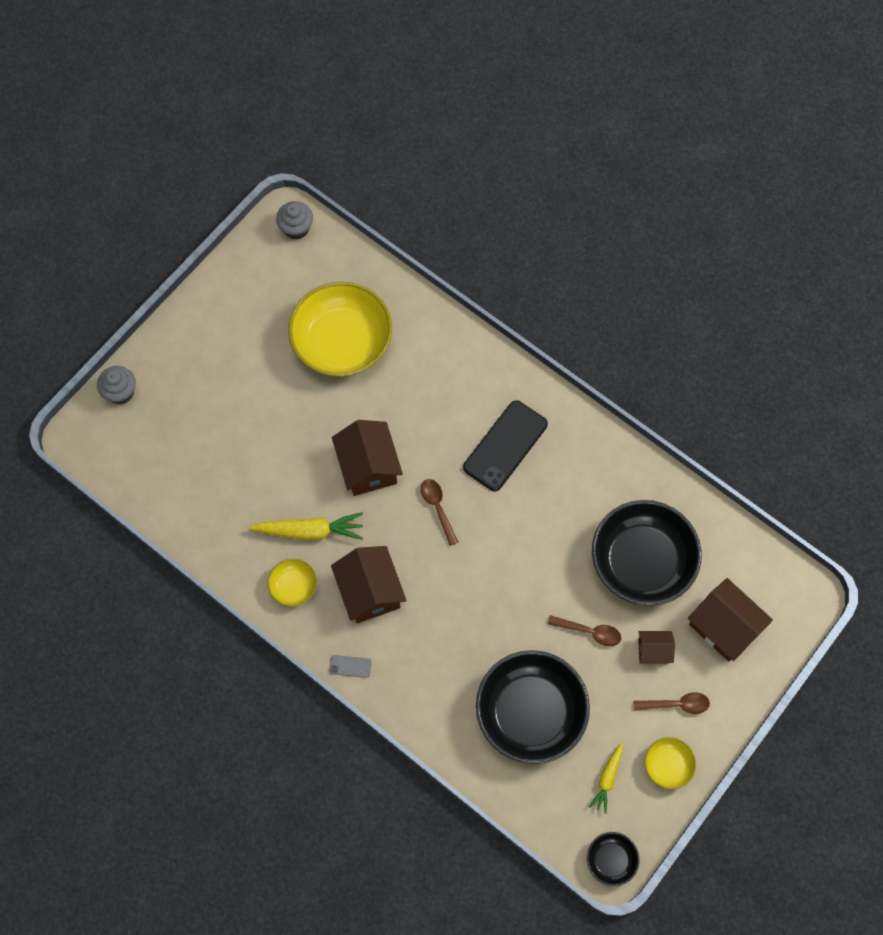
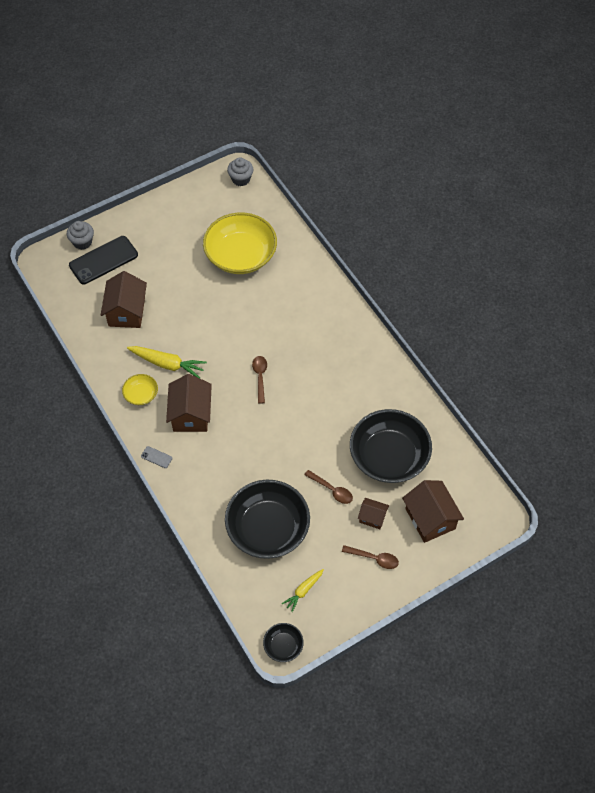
camera: 20 degrees right, 10 degrees down
brown house [332,420,403,496] -> brown house moved to [101,271,147,328]
black phone [463,400,548,491] -> black phone moved to [69,236,138,284]
yellow bowl [644,737,696,789] -> none

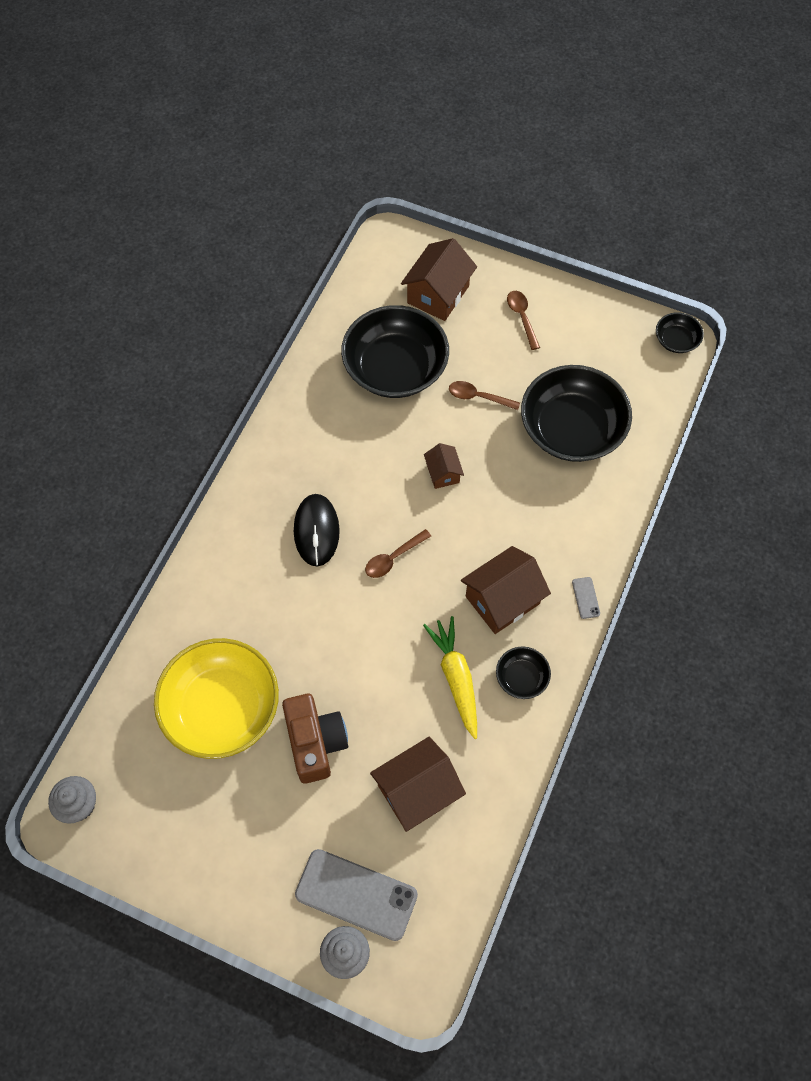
camera: 125 degrees left, 5 degrees up
black phone [69,236,138,284] -> grey phone [295,849,418,941]
yellow bowl [122,374,158,405] -> black bowl [496,647,551,699]
yellow carrot [282,569,324,612] -> none
brown spoon [304,470,353,504] -> brown spoon turned 75 degrees counterclockwise [449,381,520,410]
brown house [358,498,389,529] -> brown house moved to [424,443,464,489]
none -> brown camera [282,694,348,784]
none -> black mouse [294,494,340,567]

